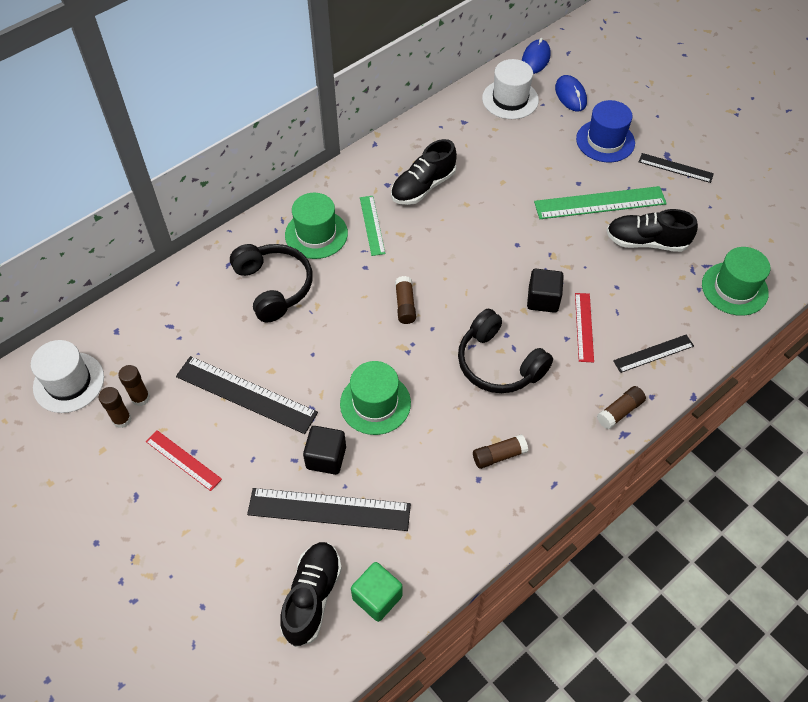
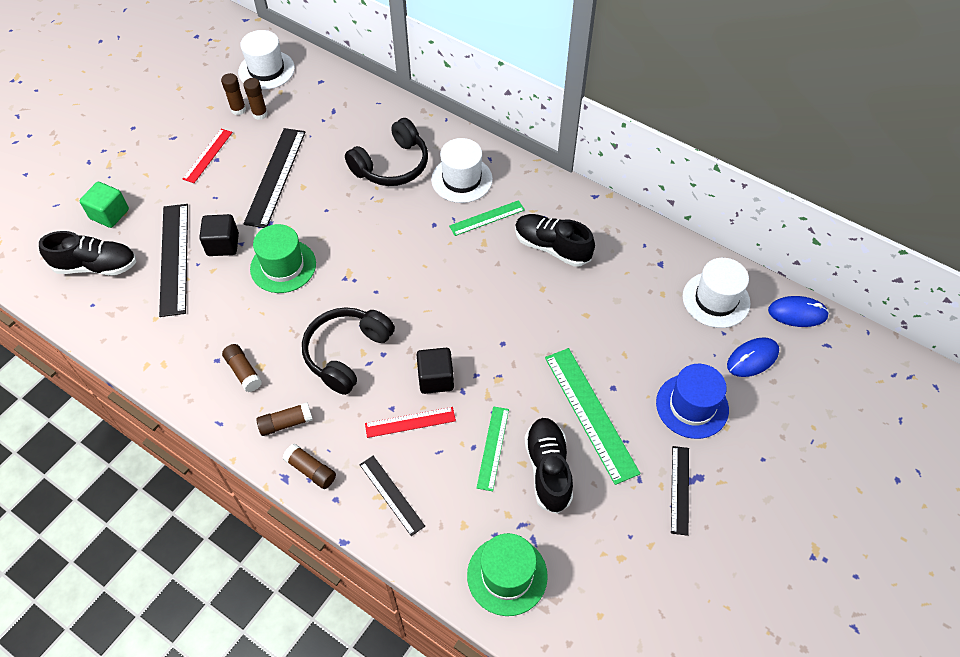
camera: 75 degrees right, 0 degrees up
green hat [285,193,348,259] -> white hat [431,138,493,203]
green cube [351,562,402,622] -> green cube moved to [79,182,129,228]
brown glue stick [395,276,416,324] -> brown glue stick moved to [256,402,313,436]
none -> green ruler [477,406,509,491]

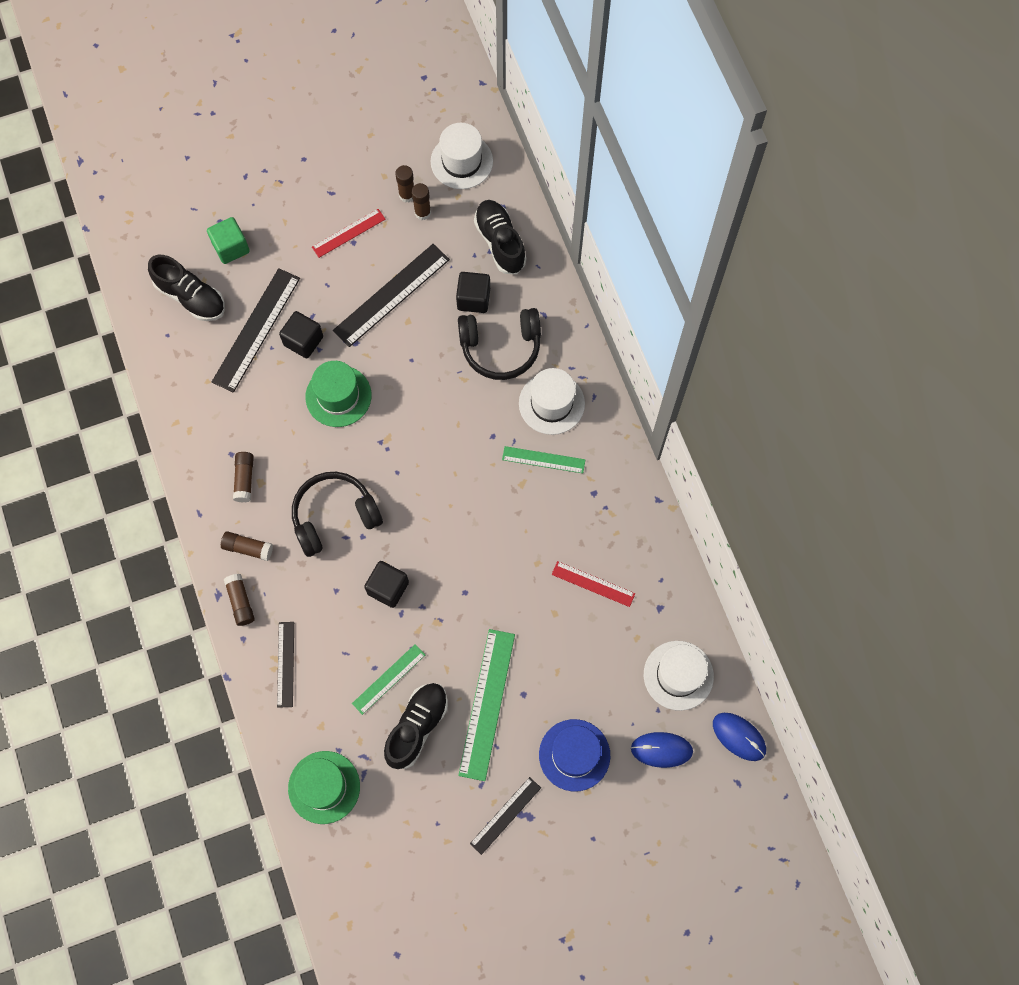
camera: 35 degrees right, 15 degrees up
red ruler [365,407,456,438] -> red ruler moved to [552,561,635,607]
black shoe [515,214,595,267] -> black shoe moved to [474,200,526,274]
none -> black cube [456,272,490,313]

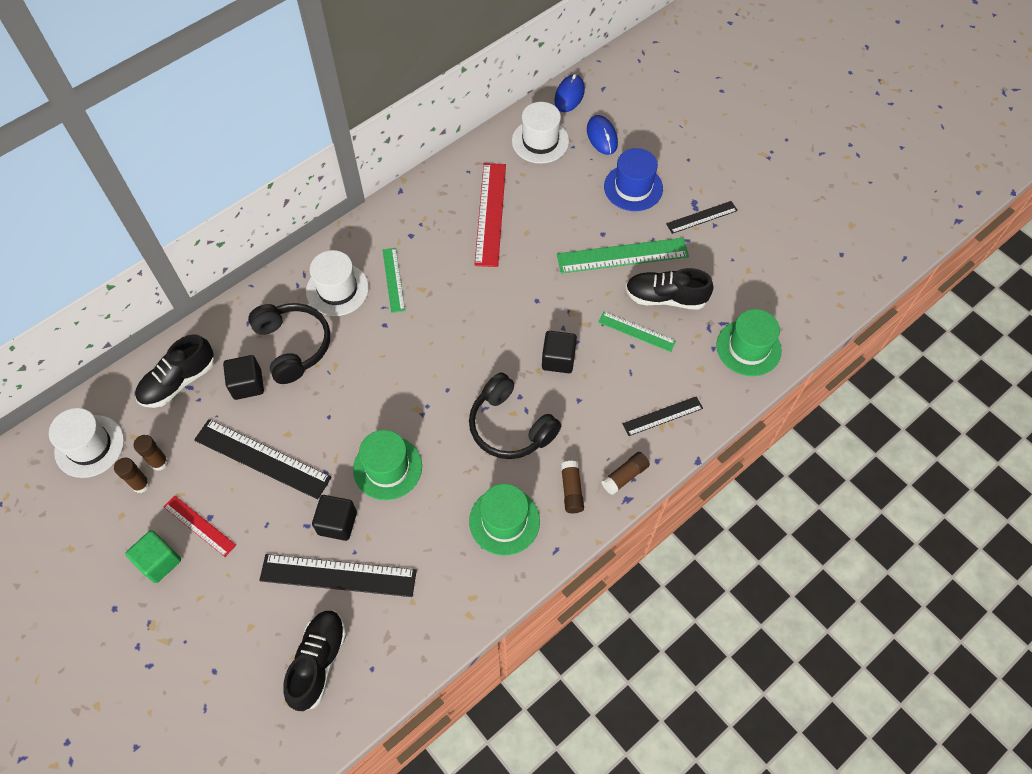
camera: 110 degrees left, 10 degrees down
green cube [207,217,250,264] -> green cube moved to [125,530,181,583]
brown glue stick [233,452,254,502] -> green hat [469,484,540,555]
black ruler [470,777,541,855] -> black ruler turned 45 degrees counterclockwise [666,201,738,234]
red ruler [552,561,635,607] -> red ruler [474,163,506,267], size x1.73

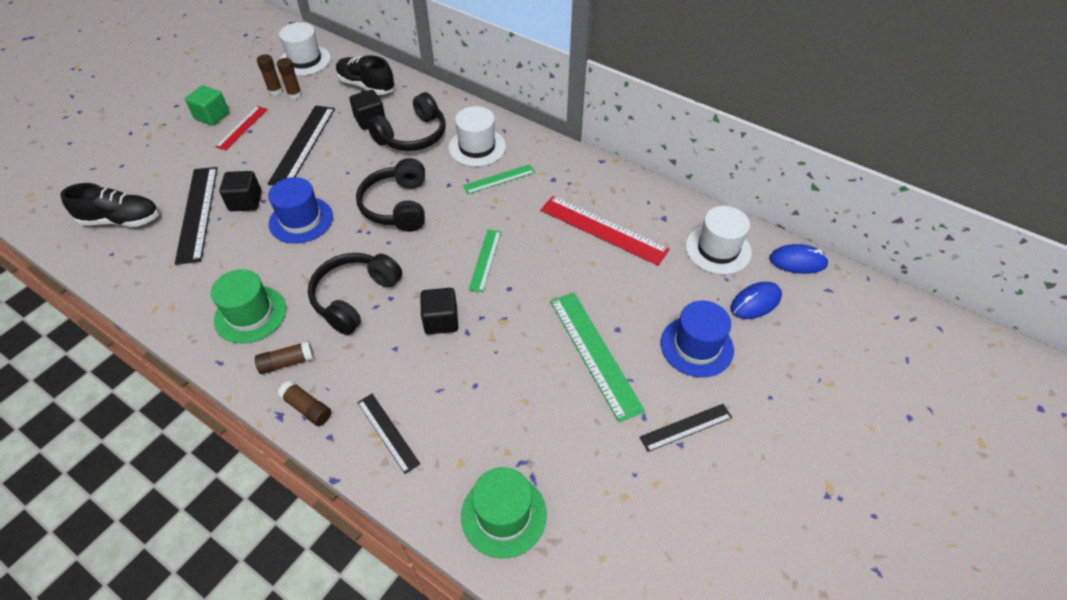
camera: 75 degrees right, 10 degrees down
green hat [353,430,422,500] -> blue hat [268,177,333,244]
red ruler [474,163,506,267] -> red ruler turned 45 degrees clockwise [540,196,670,265]
green ruler [598,312,676,352] -> green ruler moved to [469,230,501,292]
black shoe [626,268,713,310] -> none
black ruler [666,201,738,234] -> black ruler turned 75 degrees counterclockwise [640,404,732,452]
none -> black headphones [356,158,425,232]

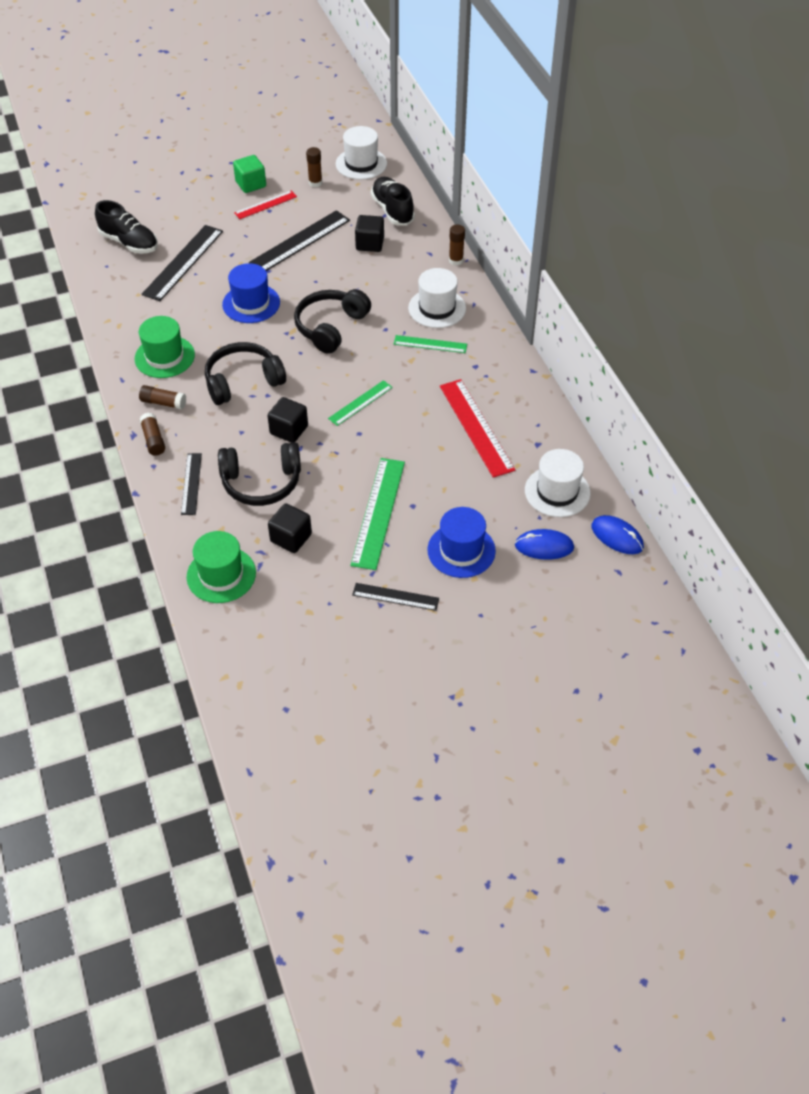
camera: 35 degrees right, 0 degrees up
black cube [219,171,262,211] -> black cube moved to [268,503,312,553]
brown glue stick [277,58,302,99] -> brown glue stick moved to [449,225,465,266]
black headphones [367,92,446,151] -> black headphones moved to [218,442,301,506]

